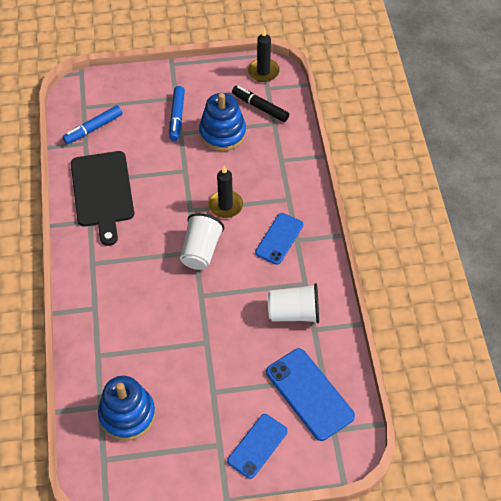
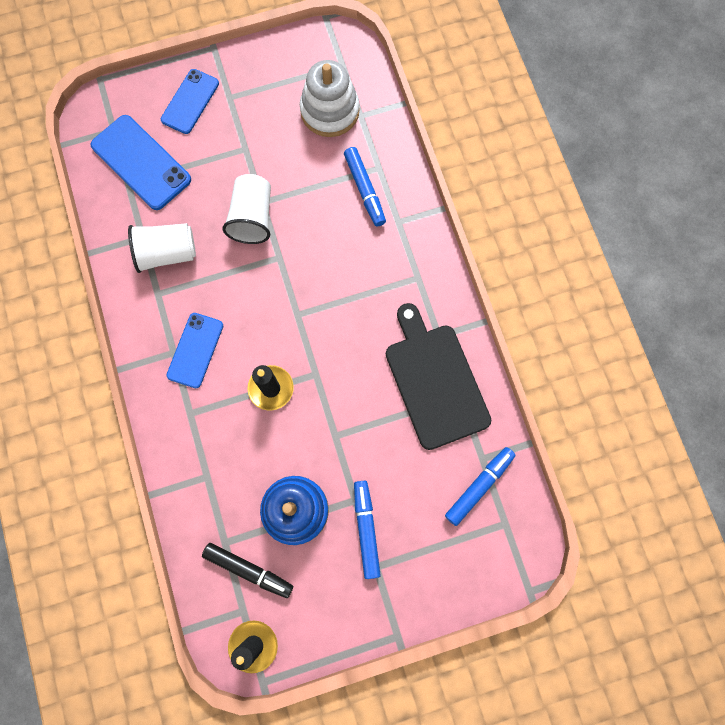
camera: 170 degrees right, 20 degrees up
blue stacking toy [98,376,156,441] -> white stacking toy [300,60,360,137]
white cup [180,213,224,270] -> white cup moved to [222,174,271,244]
none -> blue marker [344,147,386,227]

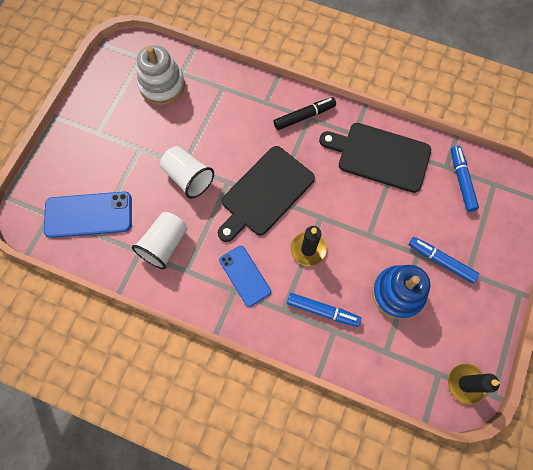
camera: 50 degrees left, 5 degrees down
blue phone [161,69,219,134] -> none
black marker [202,543,293,598] -> black marker moved to [274,97,336,130]
blue marker [344,147,386,227] -> blue marker moved to [287,293,361,327]
none -> black cutting board [218,146,315,242]

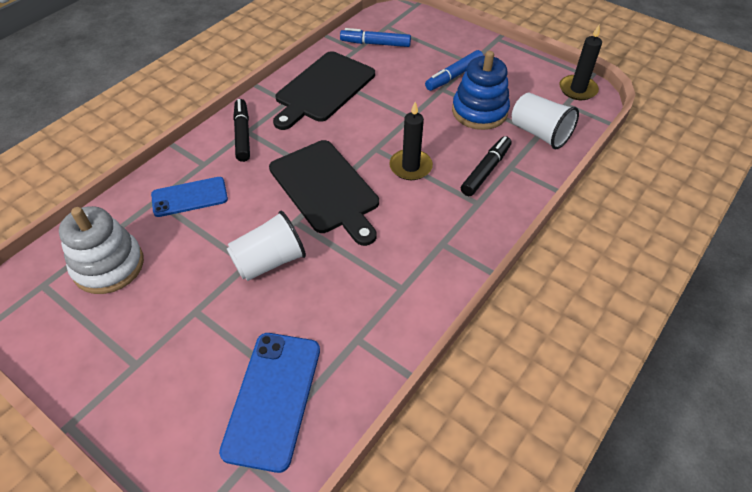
camera: 75 degrees left, 20 degrees down
white cup [132,212,187,270] -> white cup moved to [512,93,579,149]
blue phone [219,246,271,307] -> blue phone moved to [151,177,228,217]
blue marker [287,293,361,327] -> black marker [461,136,512,196]

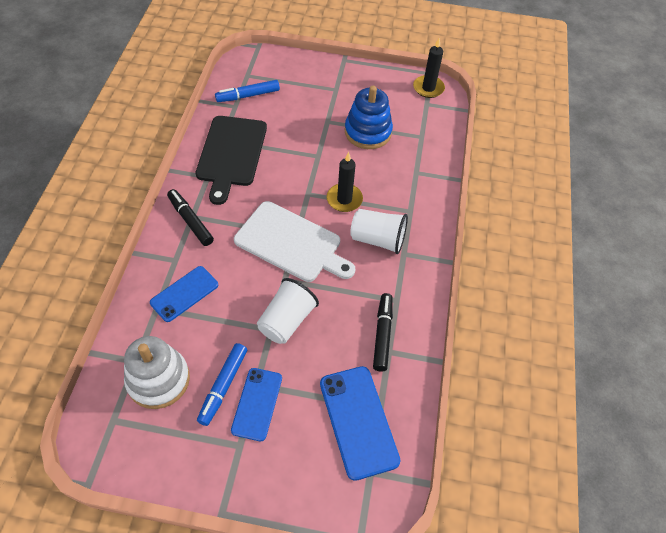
camera: 30 degrees left, 5 degrees up
black cutting board [269,140,379,246] -> white cutting board [234,201,355,282]
blue marker [425,50,483,91] -> blue marker moved to [197,343,247,426]
black marker [461,136,512,196] -> black marker moved to [373,293,393,372]
white cup [512,93,579,149] -> white cup moved to [350,209,408,254]
none -> blue phone [231,368,282,441]

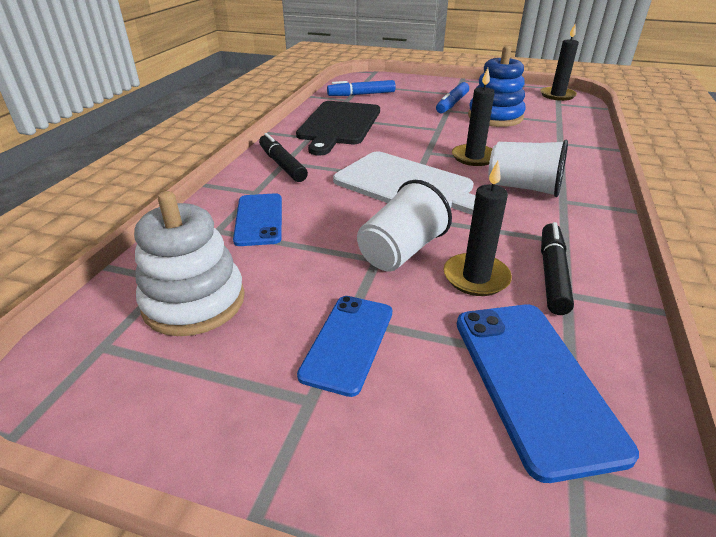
camera: 10 degrees right, 20 degrees down
blue phone [150,266,218,322] -> blue phone turned 60 degrees counterclockwise [233,193,282,246]
blue marker [197,343,247,426] -> blue marker moved to [436,82,469,113]
none -> black candle [444,161,512,296]

